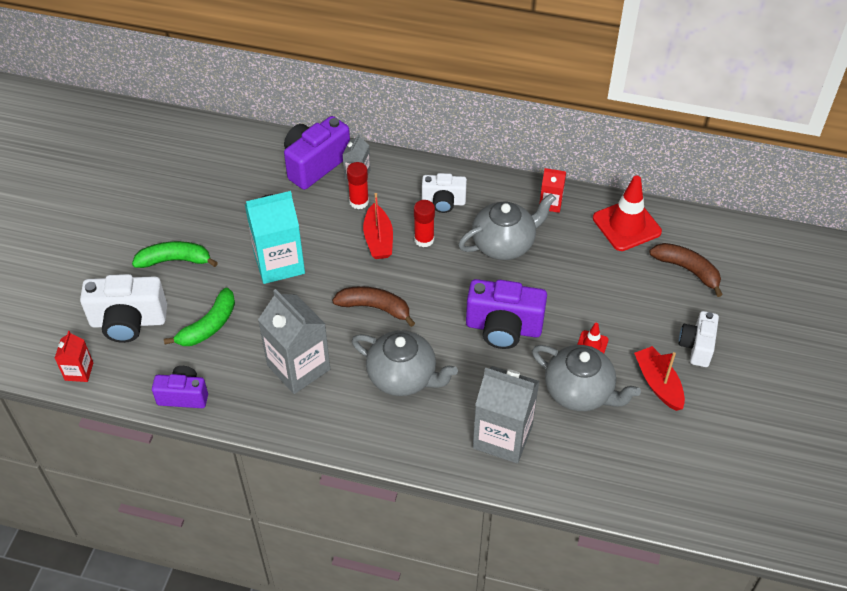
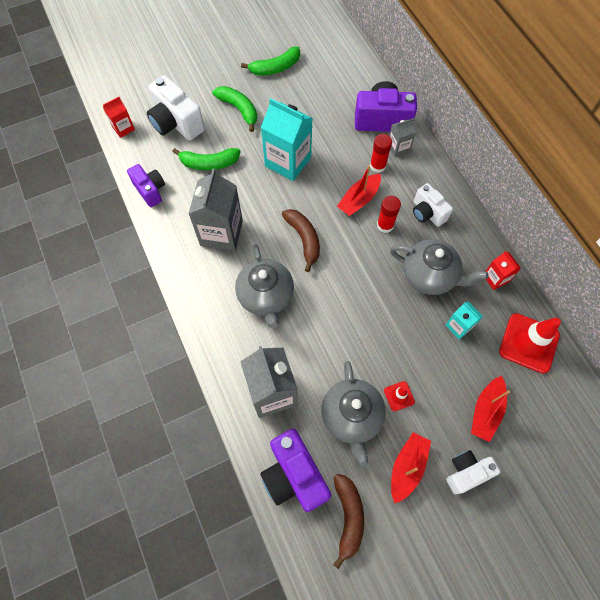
camera: 50 degrees right, 15 degrees up
purple camera [466,279,547,349] -> purple camera moved to [260,429,331,512]
brown banana [649,243,723,297] -> brown banana moved to [333,474,364,569]
none -> green banana [241,46,300,75]
none -> turquoise carton [446,301,483,339]
none -> red boat [471,376,510,442]

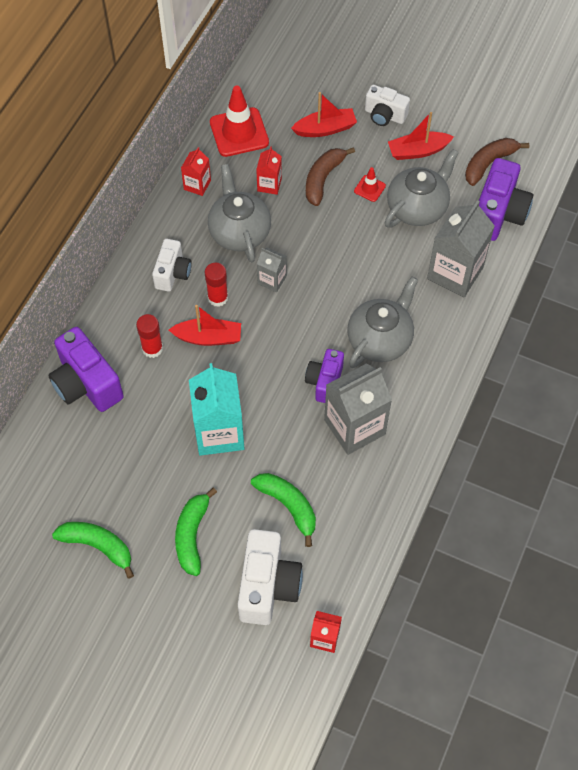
camera: 130 degrees left, 5 degrees down
purple camera [127,164,165,207] -> purple camera moved to [305,349,344,403]
brown banana [282,209,320,272] -> brown banana moved to [306,147,355,206]
grey carton [389,118,416,157] -> grey carton moved to [257,248,287,293]
turquoise carton [446,301,483,339] -> red carton [256,146,282,195]

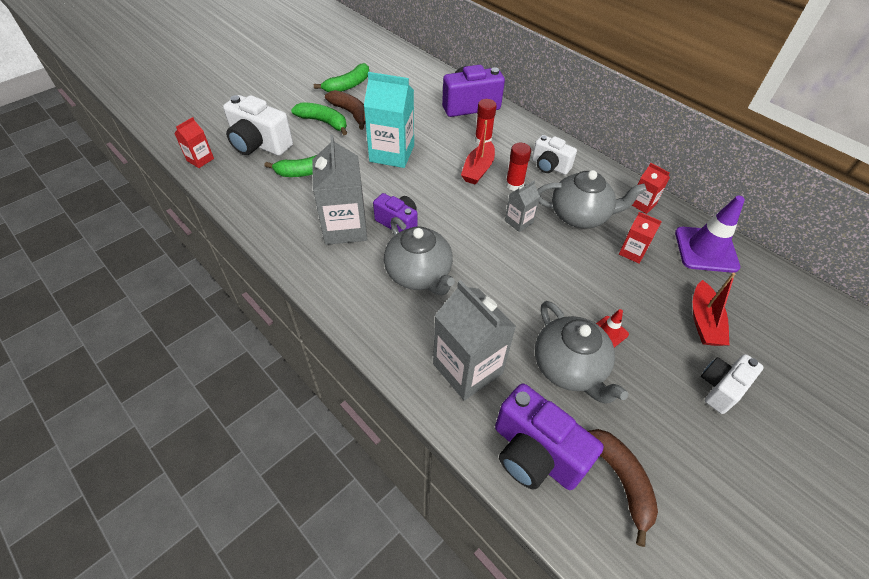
camera: 110 degrees right, 10 degrees down
red traffic cone [210,86,269,157] -> purple traffic cone [675,196,745,273]
brown banana [306,147,355,206] -> brown banana moved to [325,90,366,130]
red boat [388,112,454,160] -> none

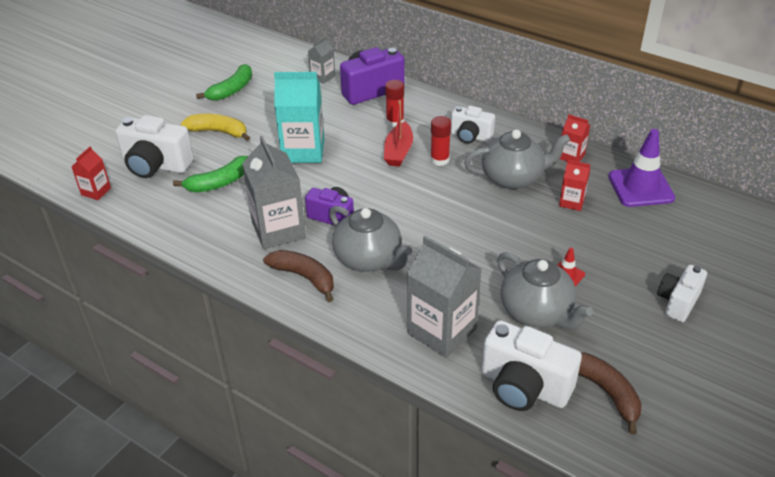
camera: 10 degrees left, 10 degrees down
green banana [291,102,347,135] -> yellow banana [180,114,250,141]
brown banana [325,90,366,130] -> brown banana moved to [263,250,334,302]
purple camera [495,384,604,490] -> white camera [482,320,582,411]
grey carton [505,181,540,232] -> grey carton moved to [308,36,335,84]
red boat [693,273,736,346] -> none

